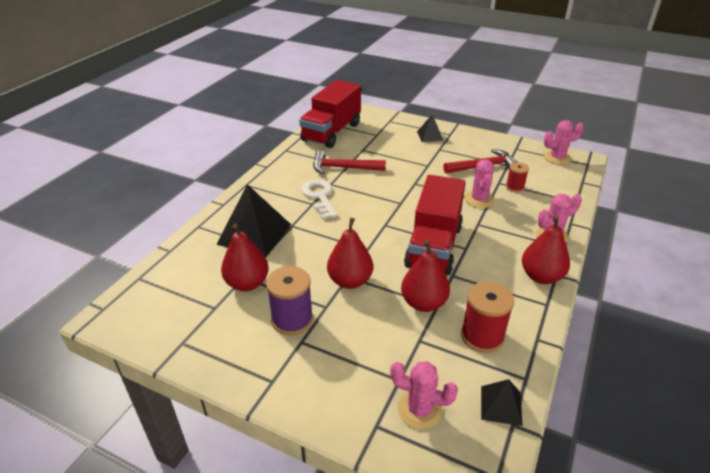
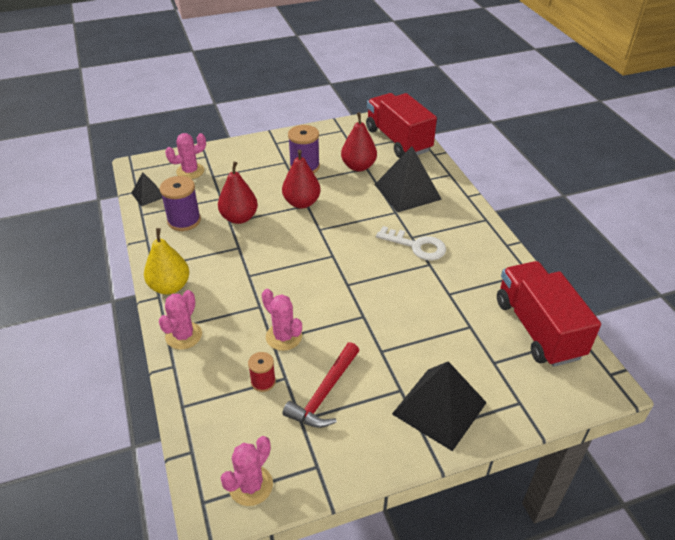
camera: 135 degrees right, 5 degrees up
red hammer [313,150,386,174] -> none
red truck [404,175,466,275] -> red truck moved to [366,93,437,158]
black pyramid [417,115,444,142] -> black pyramid [392,361,487,451], size x1.93
red spool [461,282,514,353] -> purple spool [160,176,201,231]
red pear [522,216,570,284] -> yellow pear [144,228,189,295]

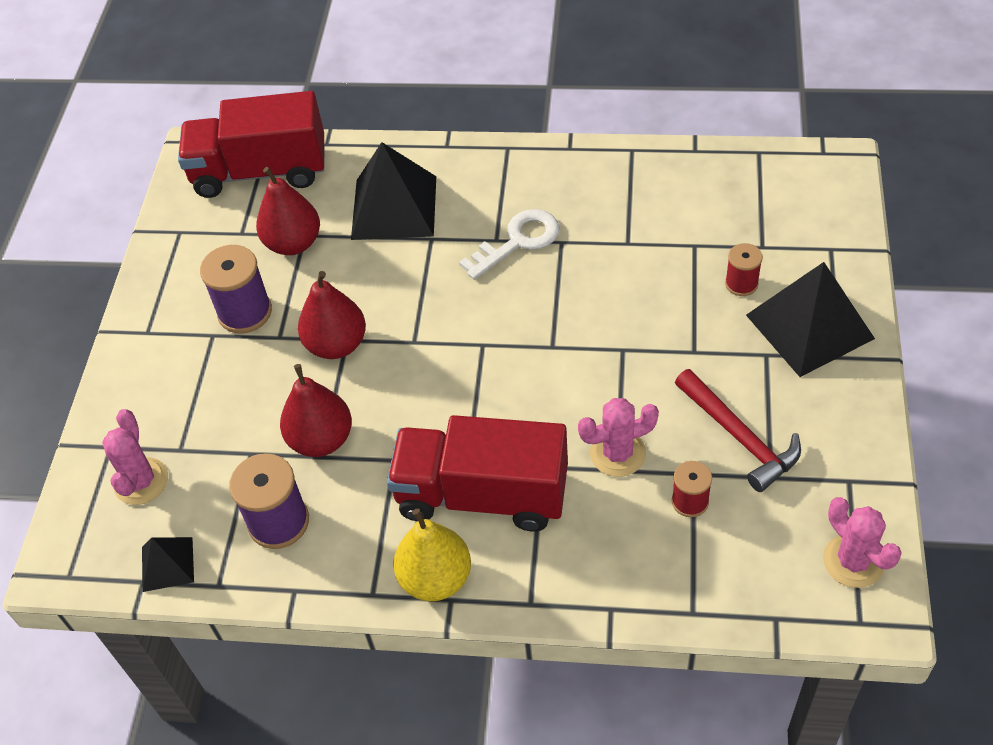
camera: 60 degrees left, 10 degrees up
pink cactus [159,290,202,350] -> none
red truck [497,261,601,367] -> red truck moved to [387,415,568,531]
none -> red spool [725,243,763,296]

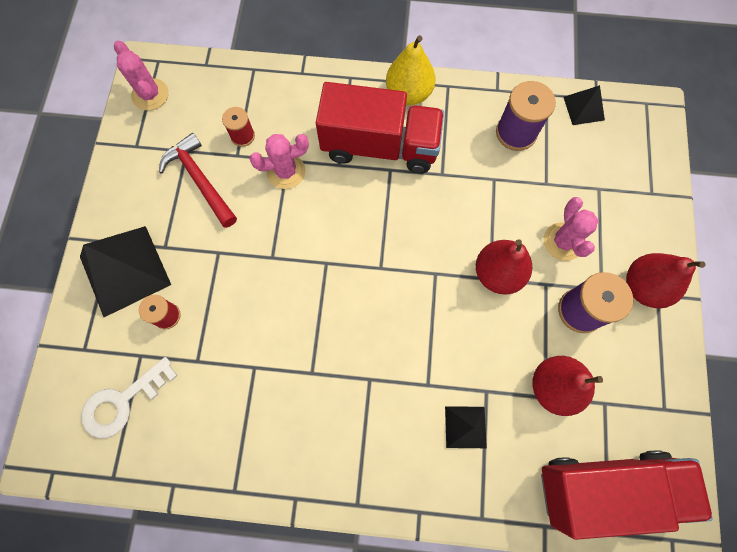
camera: 175 degrees right, 20 degrees up
pink cactus [102,409,168,505] -> pink cactus moved to [544,197,599,261]
red pear [280,364,352,457] -> red pear moved to [626,253,706,308]
black pyramid [351,142,436,240] -> black pyramid [445,406,487,448], size x0.52
white key [459,209,560,280] -> white key moved to [81,357,178,438]

